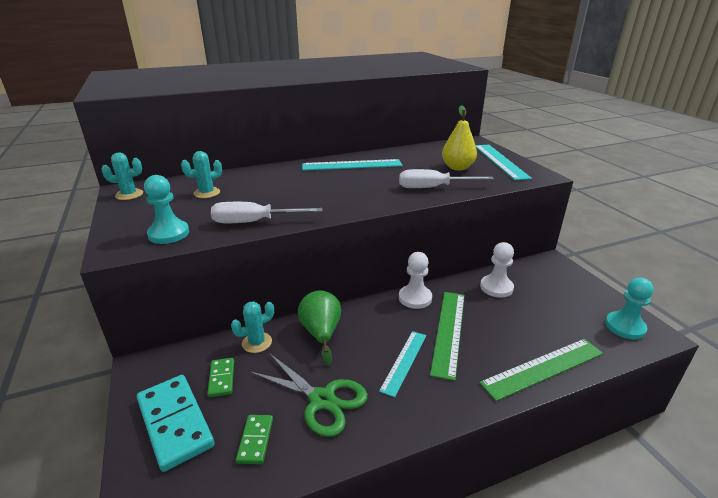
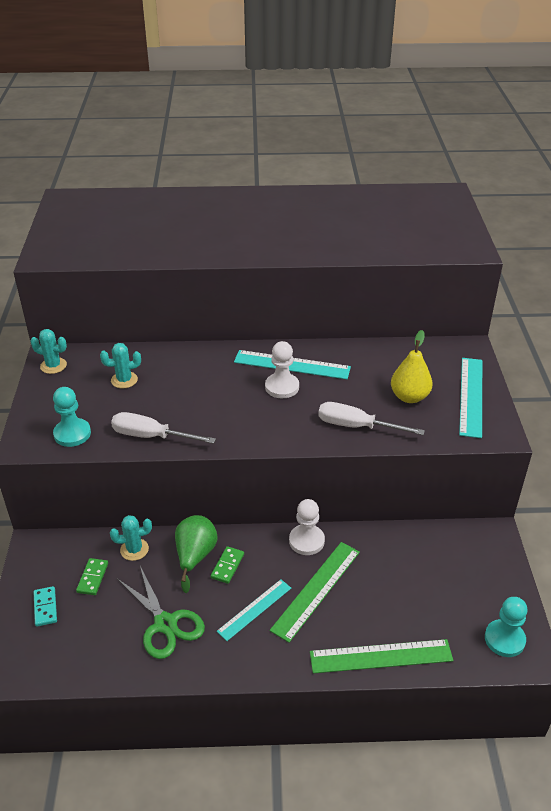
camera: 20 degrees right, 10 degrees up
turquoise domino [137,375,214,472] -> turquoise domino [34,586,57,627], size x0.51
green domino [236,415,273,464] -> green domino moved to [211,546,244,584]
white pawn [480,242,514,298] -> white pawn moved to [265,341,299,398]

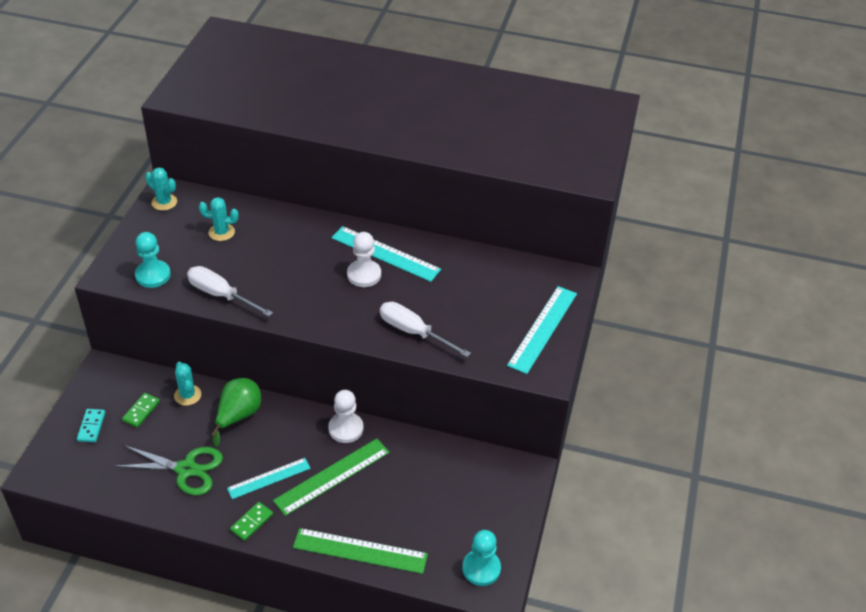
camera: 15 degrees right, 5 degrees up
turquoise cactus [110,515,152,561] -> turquoise cactus turned 60 degrees clockwise [174,362,201,406]
green scissors [117,566,205,659] -> green scissors turned 60 degrees counterclockwise [114,445,223,495]
green domino [211,546,244,584] -> green domino moved to [230,502,273,541]
yellow pear [391,330,432,403] -> none

